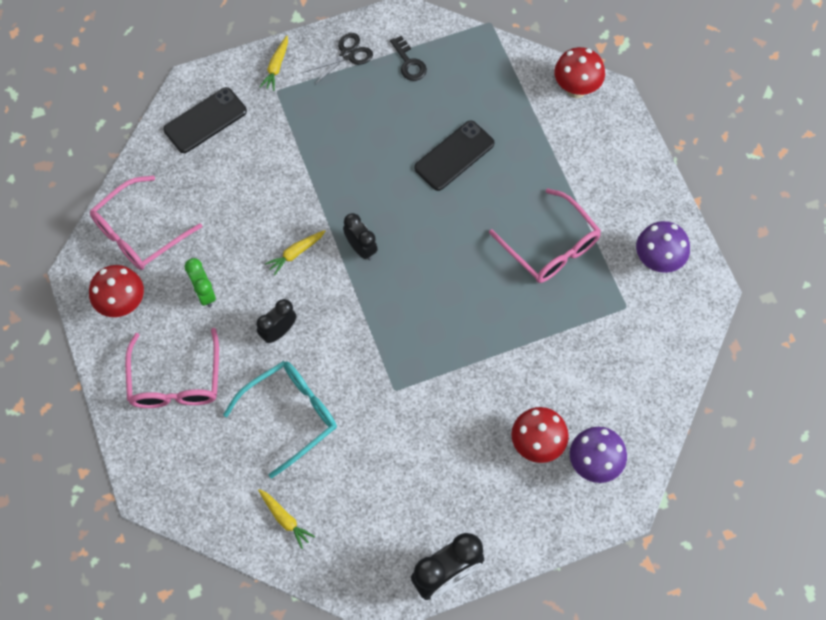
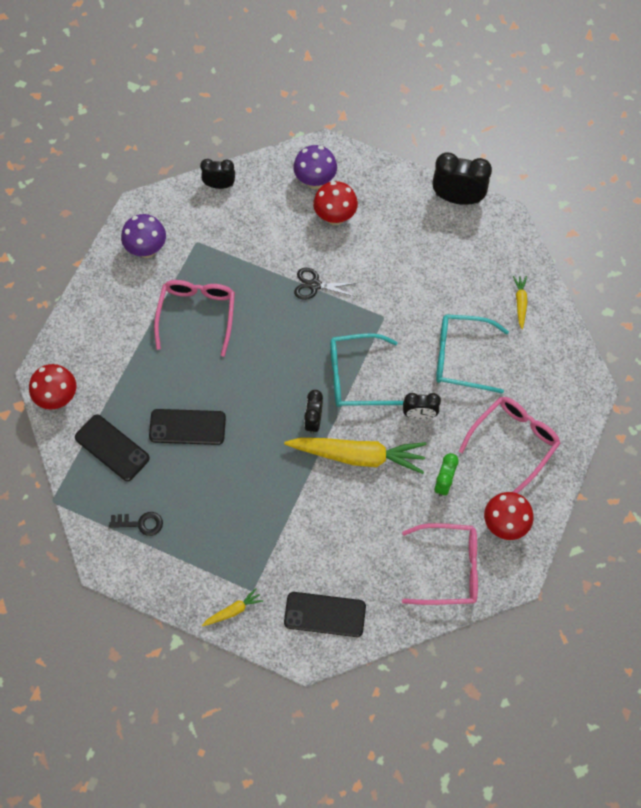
camera: 135 degrees left, 0 degrees up
yellow carrot [265,230,325,275] -> yellow carrot [284,438,426,474], size x2.27
black scissors [305,33,373,85] -> black scissors moved to [294,268,357,300]
black key [390,36,427,81] -> black key turned 75 degrees clockwise [109,512,163,536]
none -> black phone [75,414,150,481]
none -> black clock [200,159,235,189]
none -> turquoise glasses [330,333,404,407]

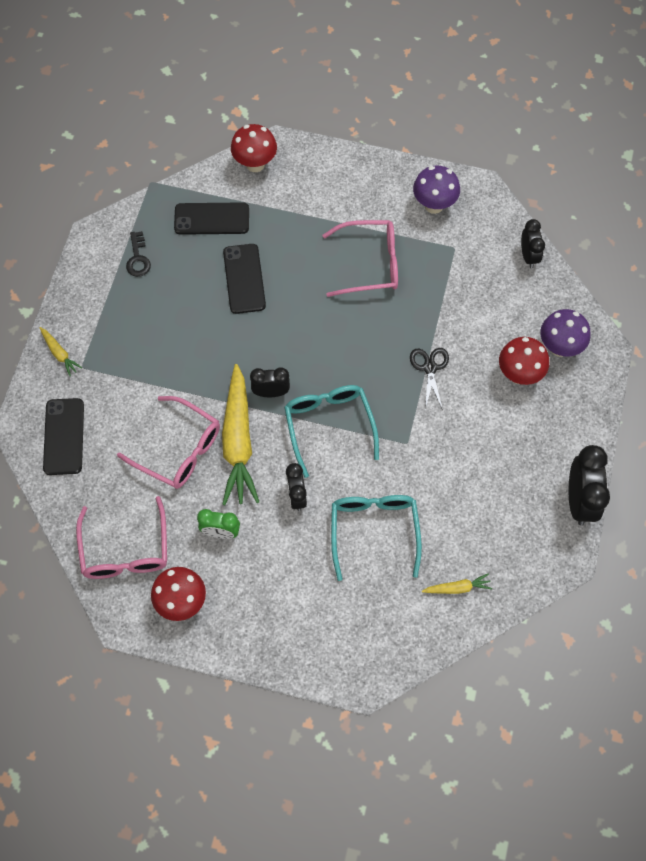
camera: 80 degrees right, 0 degrees up
black phone [75,414,150,481] -> black phone turned 60 degrees clockwise [174,202,249,235]
pink glasses [459,397,561,493] -> pink glasses moved to [117,396,220,489]

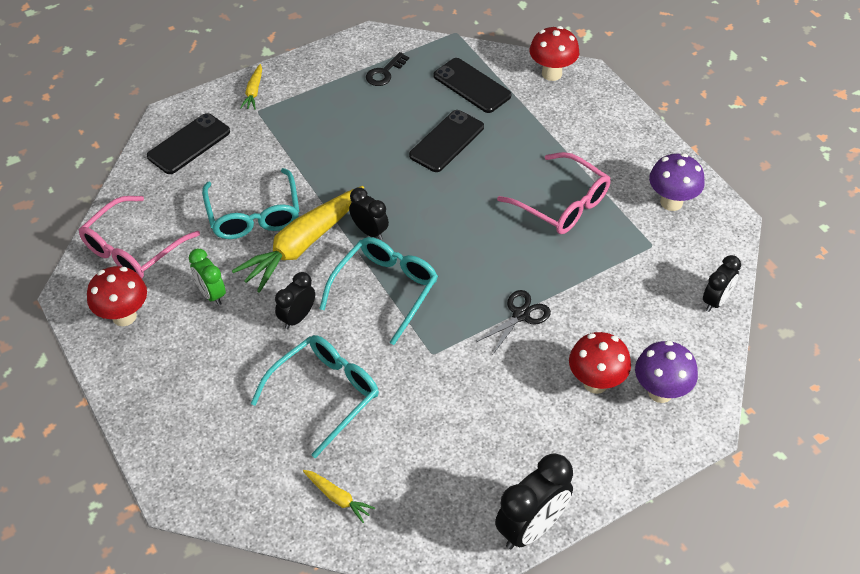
camera: 45 degrees right, 15 degrees down
pink glasses [117,396,220,489] -> turquoise glasses [202,168,299,239]

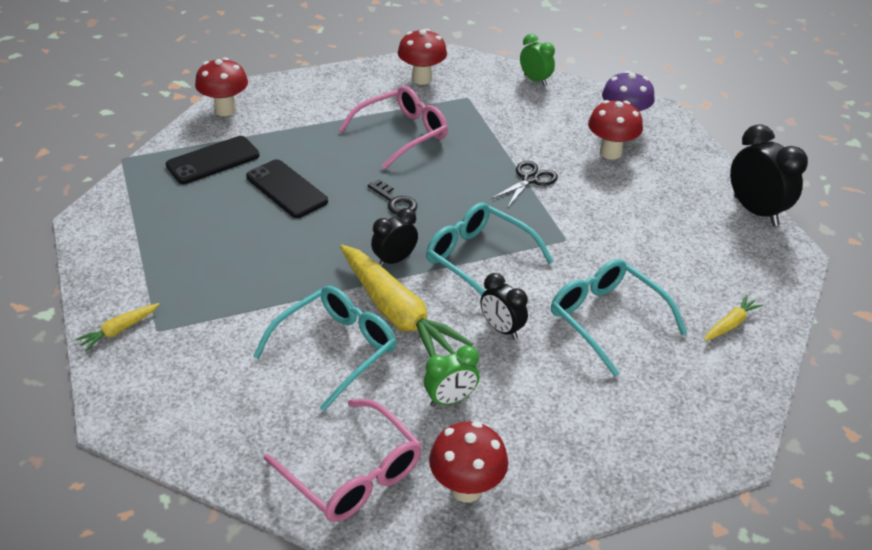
camera: 80 degrees left, 10 degrees down
black phone [147,113,230,174] -> none
turquoise glasses [202,168,299,239] -> turquoise glasses turned 45 degrees counterclockwise [253,286,396,411]
yellow carrot [240,64,262,110] -> yellow carrot turned 120 degrees clockwise [76,303,160,351]
black key [366,52,409,86] -> black key moved to [368,179,418,215]
black scissors [476,290,551,354] -> black scissors turned 75 degrees clockwise [491,161,558,208]
purple mushroom [649,153,705,211] -> red mushroom [398,29,447,85]
black clock [703,255,741,312] -> green clock [520,34,555,86]

